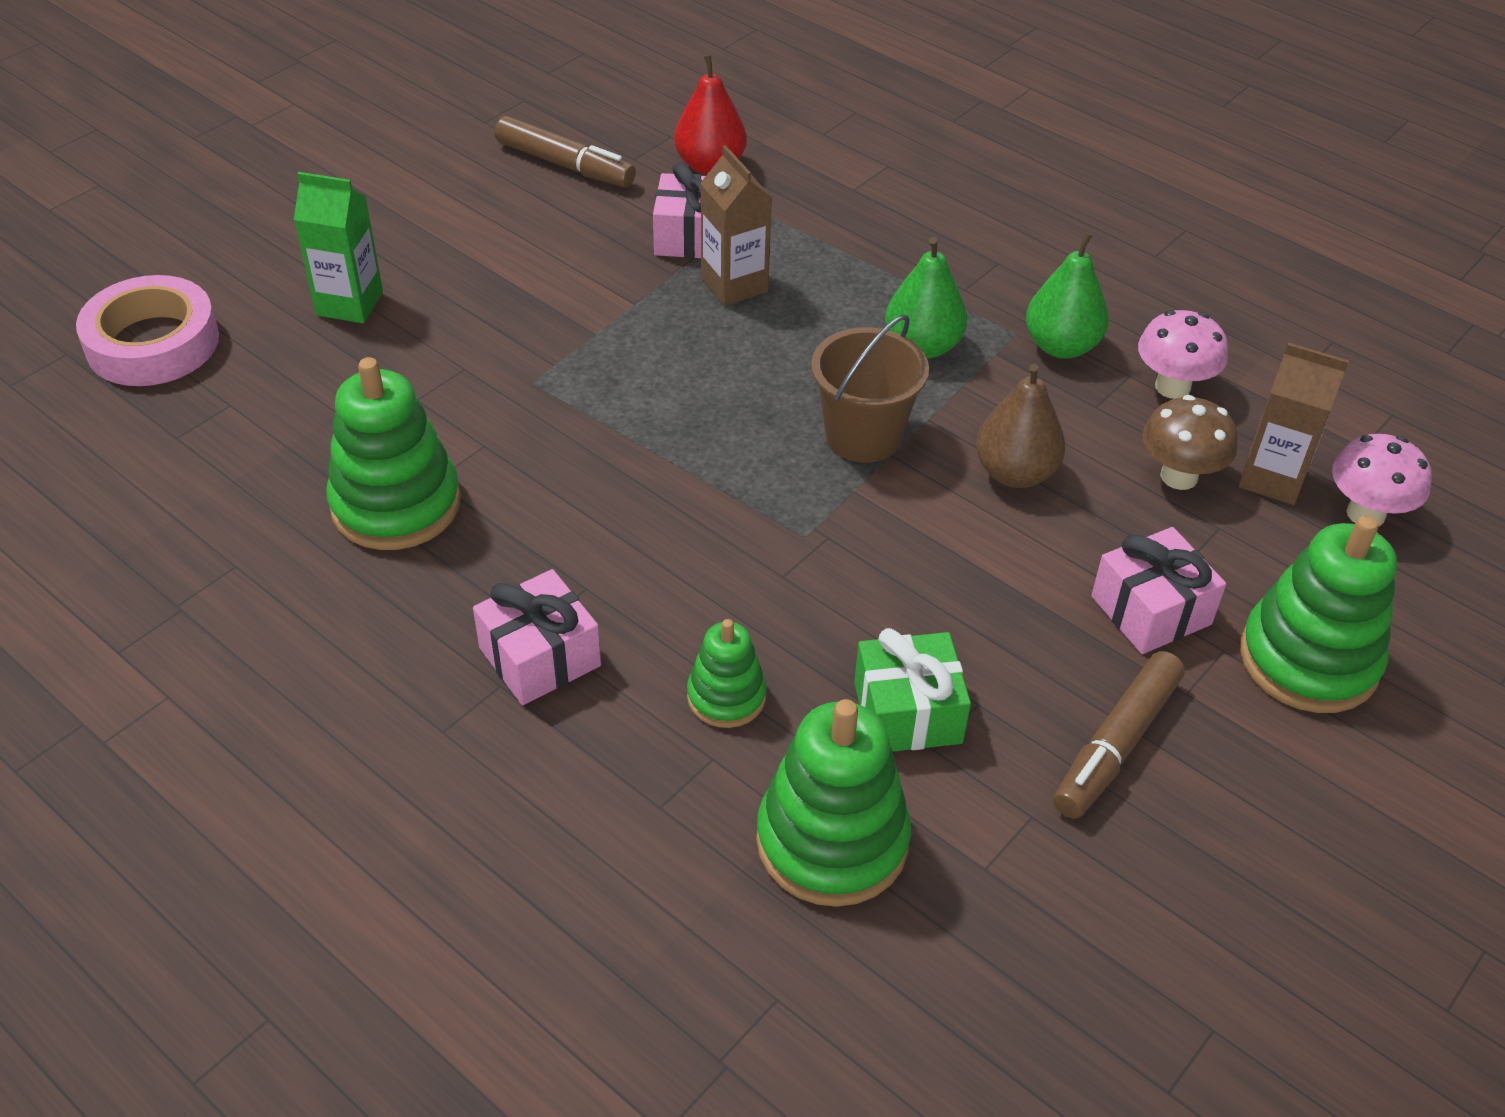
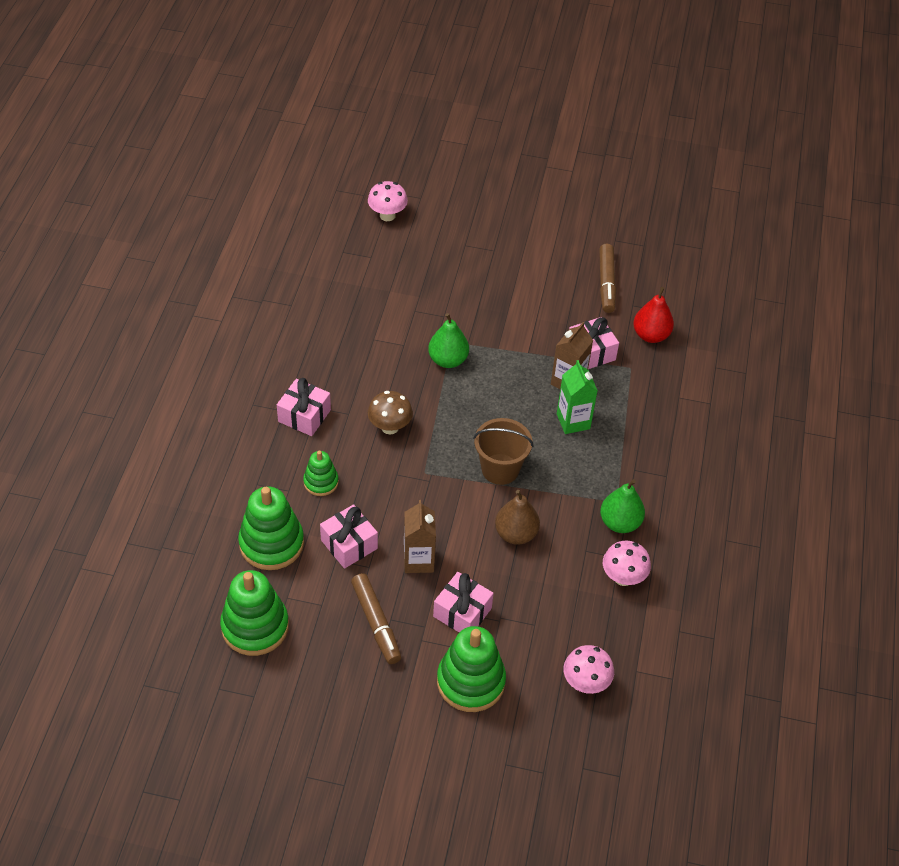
camera: 60 degrees right, 5 degrees up
pink tape [76,275,219,386] -> pink mushroom [368,181,408,221]
green carton [294,172,383,323] -> green carton moved to [557,360,598,434]
green stacking toy [326,357,461,550] -> green stacking toy moved to [220,570,289,656]
green gift [854,628,971,752] -> pink gift [320,504,378,569]
green pear [885,237,967,359] -> green pear moved to [428,313,469,368]
brown marker [1054,651,1185,819] -> brown marker turned 120 degrees counterclockwise [351,573,401,664]
brown mushroom [1142,395,1238,490] -> brown mushroom moved to [368,391,413,434]
brown carton [1239,342,1349,505] -> brown carton moved to [404,500,436,573]

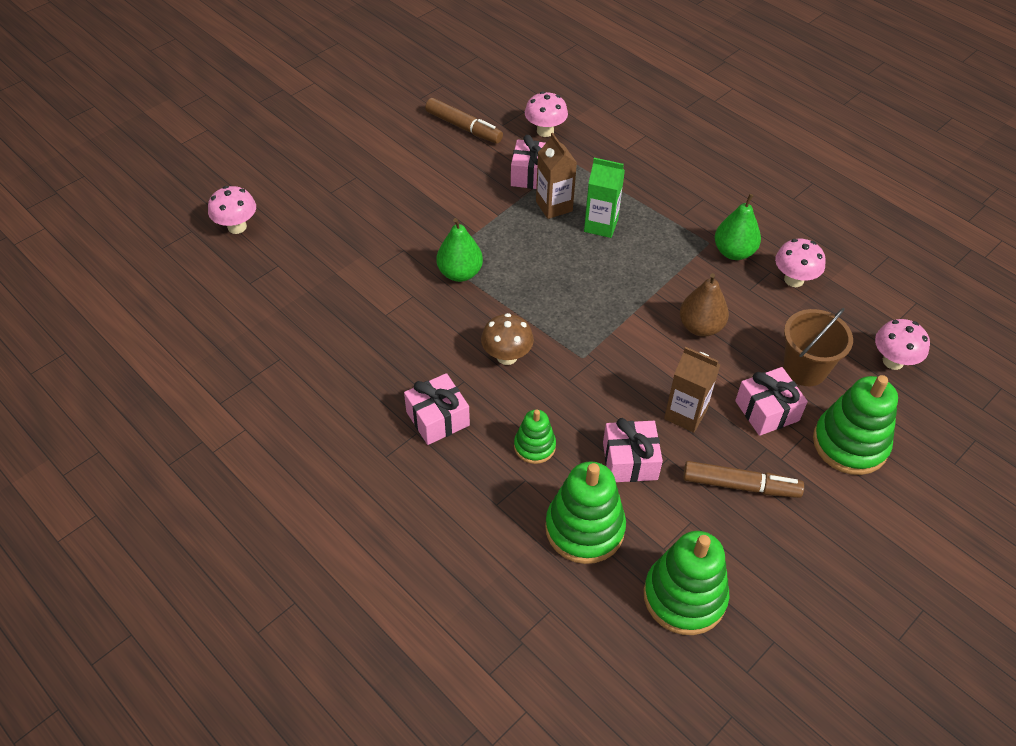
camera: 55 degrees left, 0 degrees up
brown bucket [473,418,534,485] -> brown bucket moved to [783,308,853,386]
red pear [633,287,674,343] -> pink mushroom [525,91,568,137]

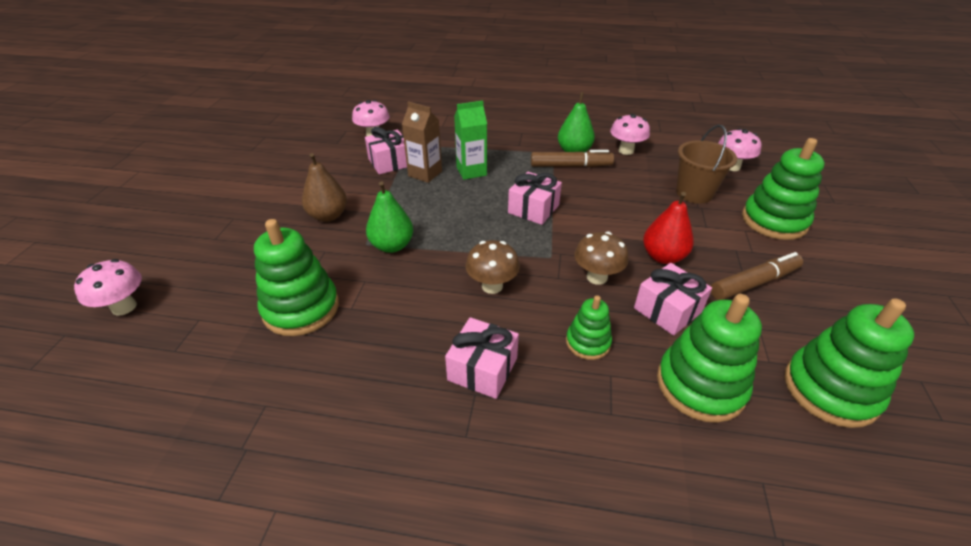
camera: 35 degrees left, 10 degrees down
brown marker [425,98,503,143] -> brown marker moved to [531,150,614,167]
brown carton [664,347,721,433] -> red pear [643,192,694,264]
brown pear [680,273,729,337] -> brown pear moved to [302,153,347,222]
pink gift [735,367,808,436] -> pink gift moved to [508,172,562,225]
none -> green stacking toy [254,219,339,336]
none -> brown mushroom [574,232,629,285]

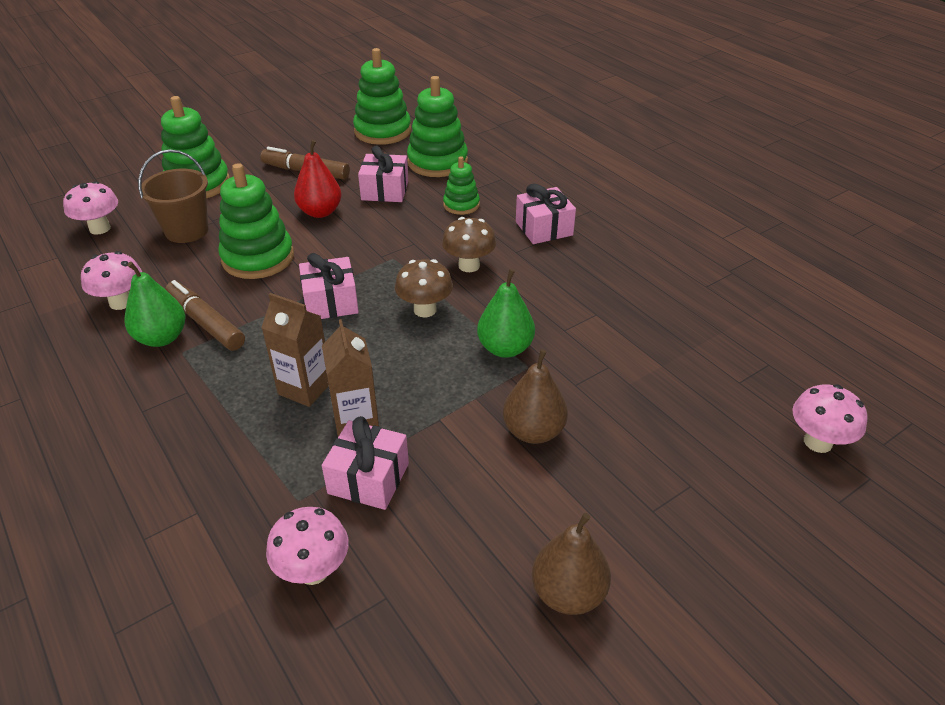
camera: 135 degrees left, 0 degrees up
green stacking toy [254,219,339,336] -> green stacking toy moved to [218,163,294,279]
green carton [454,100,487,180] -> brown carton [262,293,329,407]
brown mushroom [574,232,629,285] -> brown mushroom moved to [395,259,453,317]
none -> brown pear [532,513,611,615]

